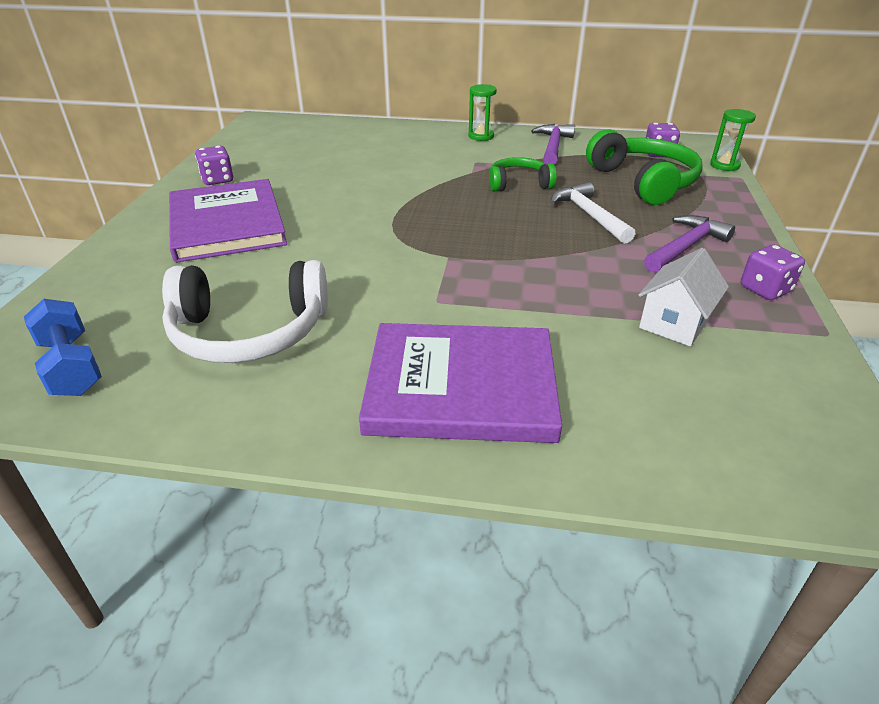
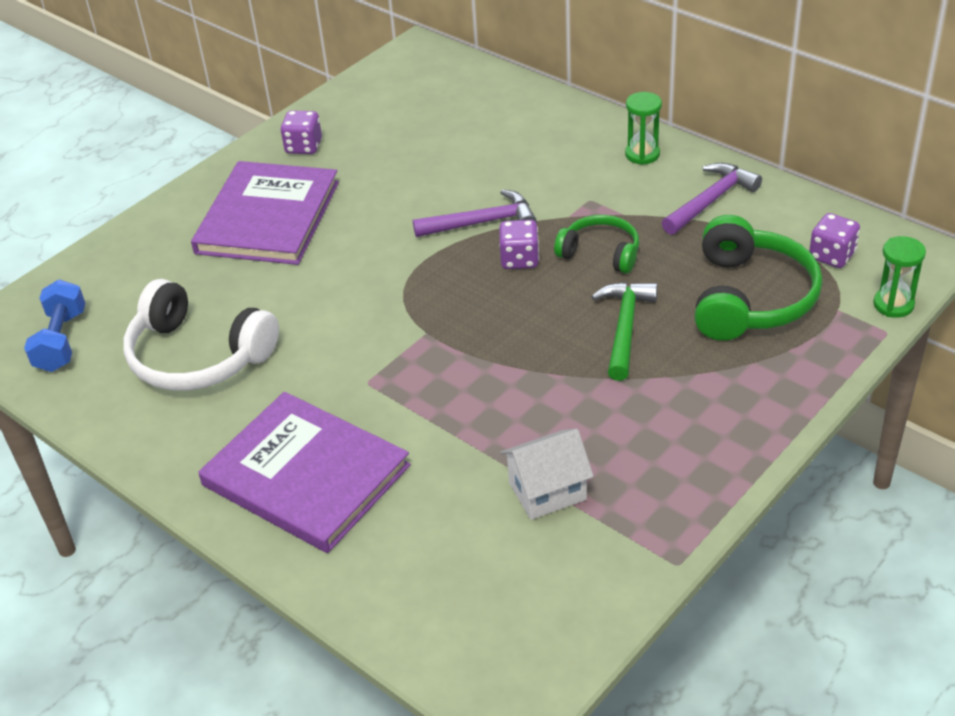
camera: 35 degrees right, 5 degrees up
white hammer [550,182,635,244] -> green hammer [591,282,658,381]
purple hammer [644,215,735,273] -> purple hammer moved to [413,189,537,237]
purple dice [741,244,805,300] -> purple dice moved to [499,220,539,269]

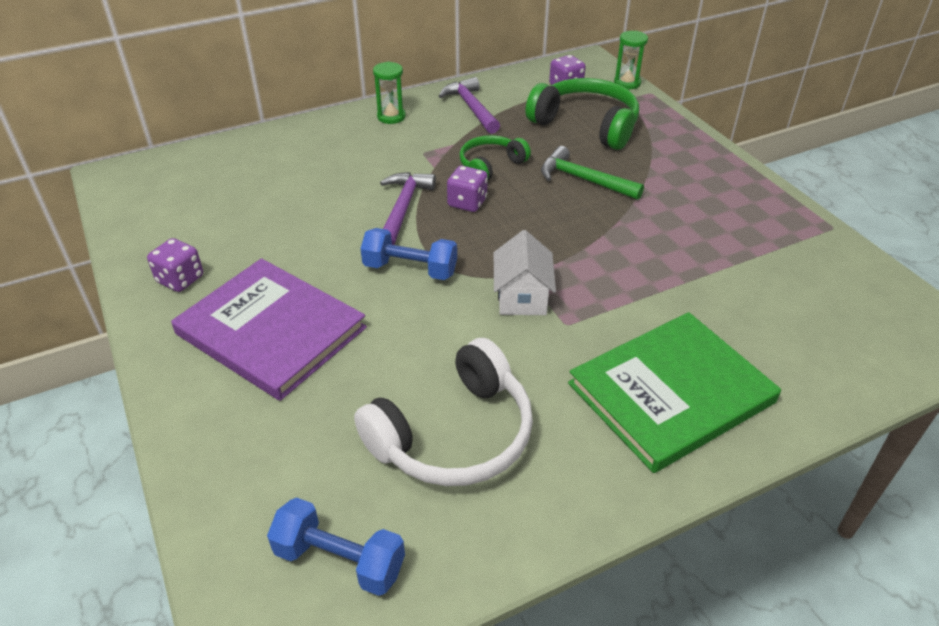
camera: 70 degrees left, 0 degrees up
purple book [198,392,411,553] -> green book [568,312,781,473]
white house [500,429,594,520] -> white house moved to [494,230,556,315]
none -> blue dumbbell [361,228,457,280]

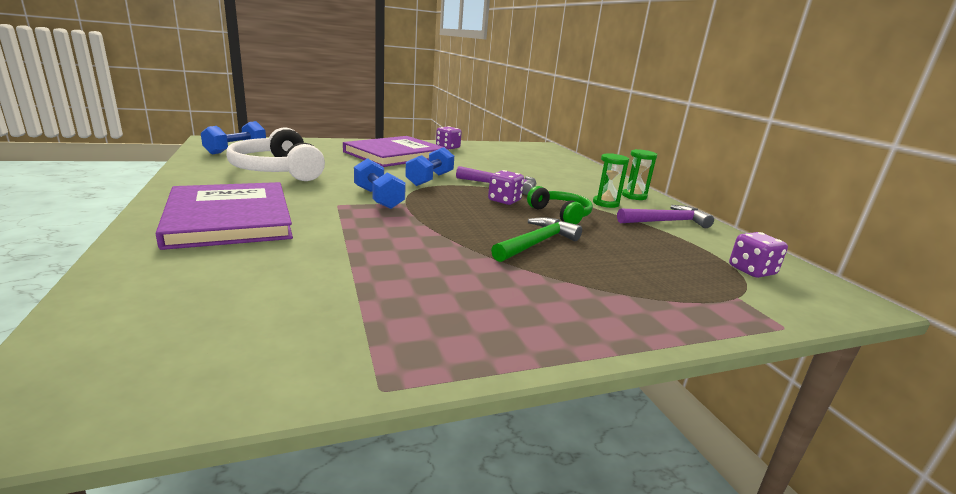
camera: 95 degrees right, 20 degrees down
white house [494,230,556,315] -> blue dumbbell [354,158,406,209]
green headphones [526,78,639,150] -> none
green book [568,312,781,473] -> purple book [156,182,293,250]
green hourglass [614,31,648,89] -> green hourglass moved to [593,153,629,208]

